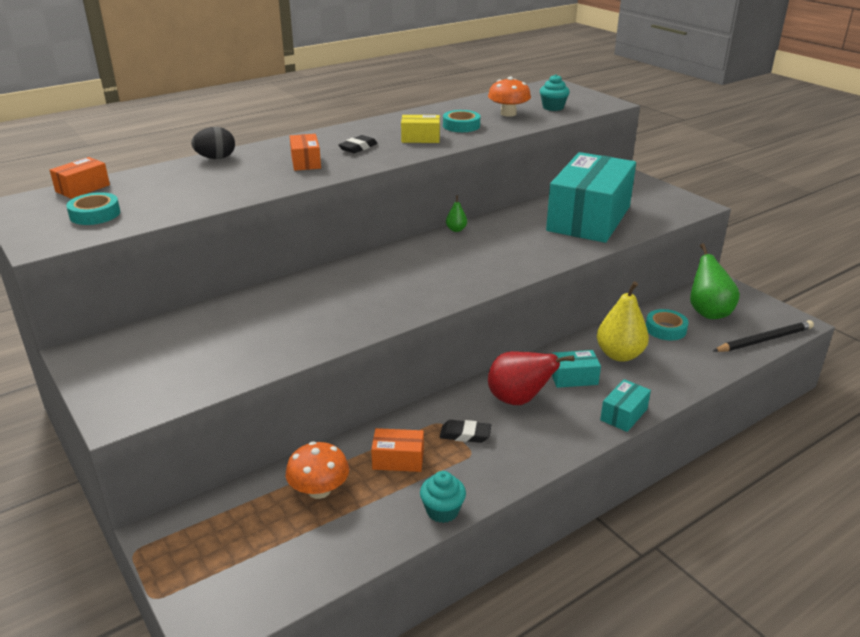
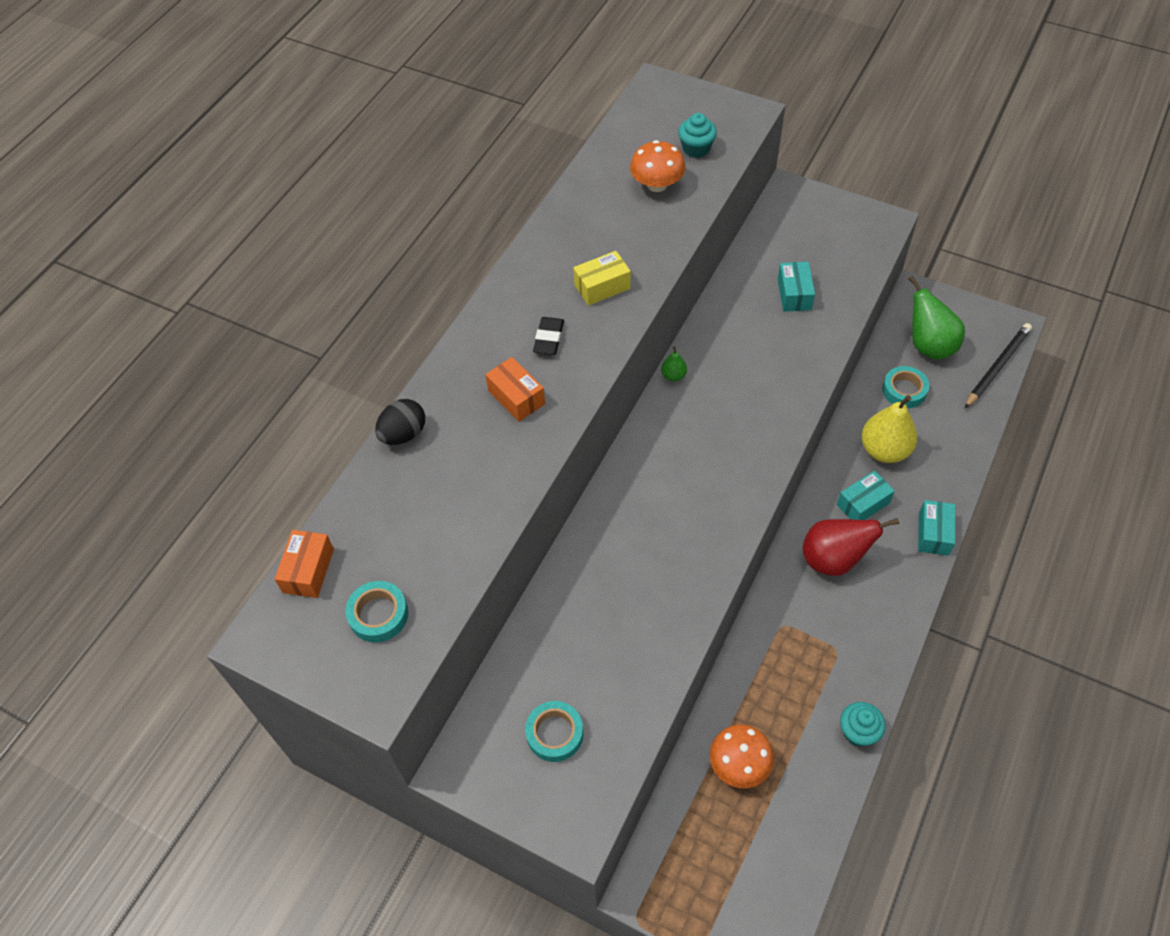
camera: 25 degrees left, 25 degrees up
orange box [371,428,424,472] -> none
black eraser [440,420,491,443] -> none
turquoise tape [443,110,480,132] -> turquoise tape moved to [525,701,583,762]
turquoise box [546,152,636,243] -> turquoise box [778,262,815,312], size x0.40

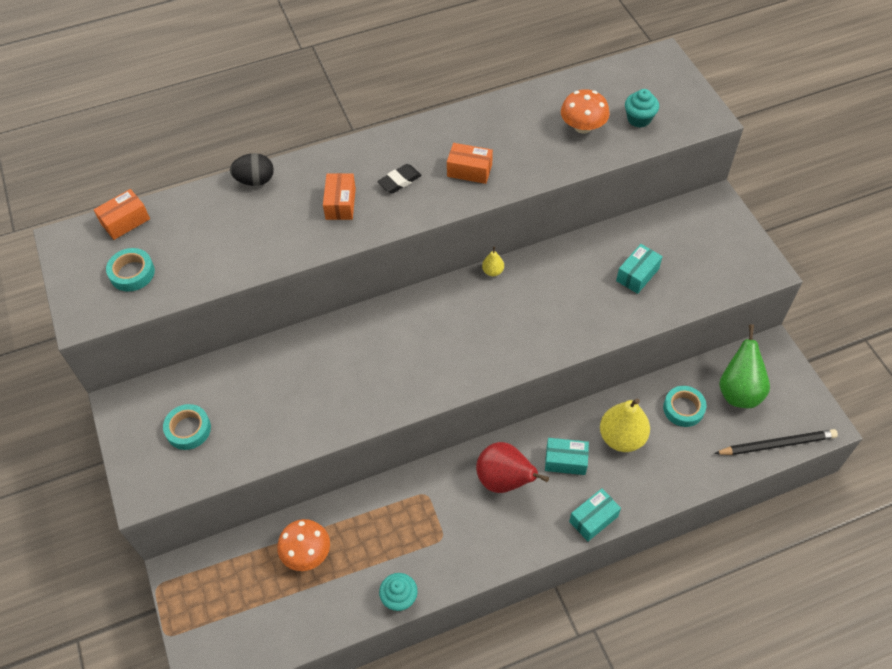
camera: 40 degrees right, 0 degrees up
yellow box [573,251,631,306] -> orange box [447,143,493,184]
green pear [661,346,687,381] -> yellow pear [482,246,504,276]

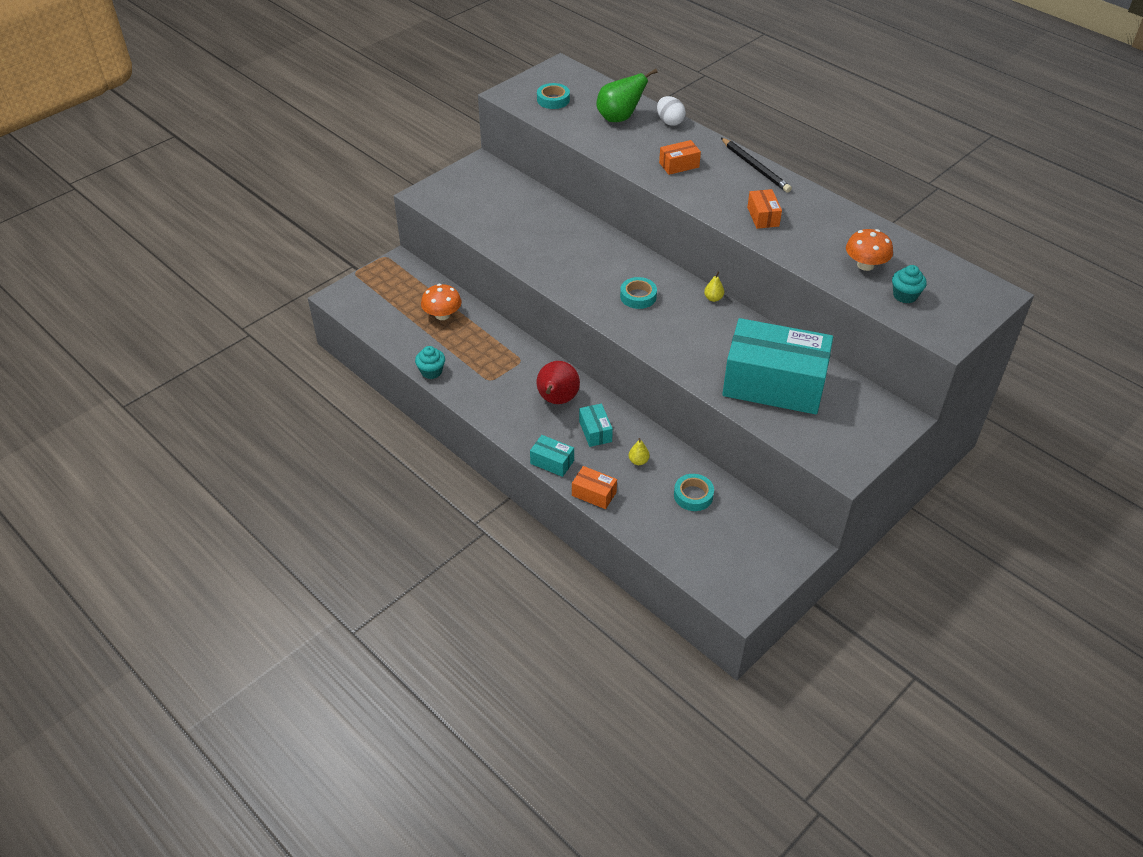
camera: 65 degrees right, 10 degrees down
orange box [94,189,150,240] -> orange box moved to [572,466,617,509]
turquoise tape [163,404,211,450] -> turquoise tape moved to [620,277,657,309]
black egg [230,153,274,186] -> white egg [657,96,686,126]
black eraser [377,164,422,193] -> none
yellow pear [600,399,650,452] -> yellow pear [629,438,650,465], size x0.46
turquoise box [616,244,663,294] -> turquoise box [722,318,833,414], size x2.48
black pencil [714,429,838,455] -> black pencil moved to [721,138,792,193]
green pear [719,324,770,408] -> green pear moved to [596,69,658,122]

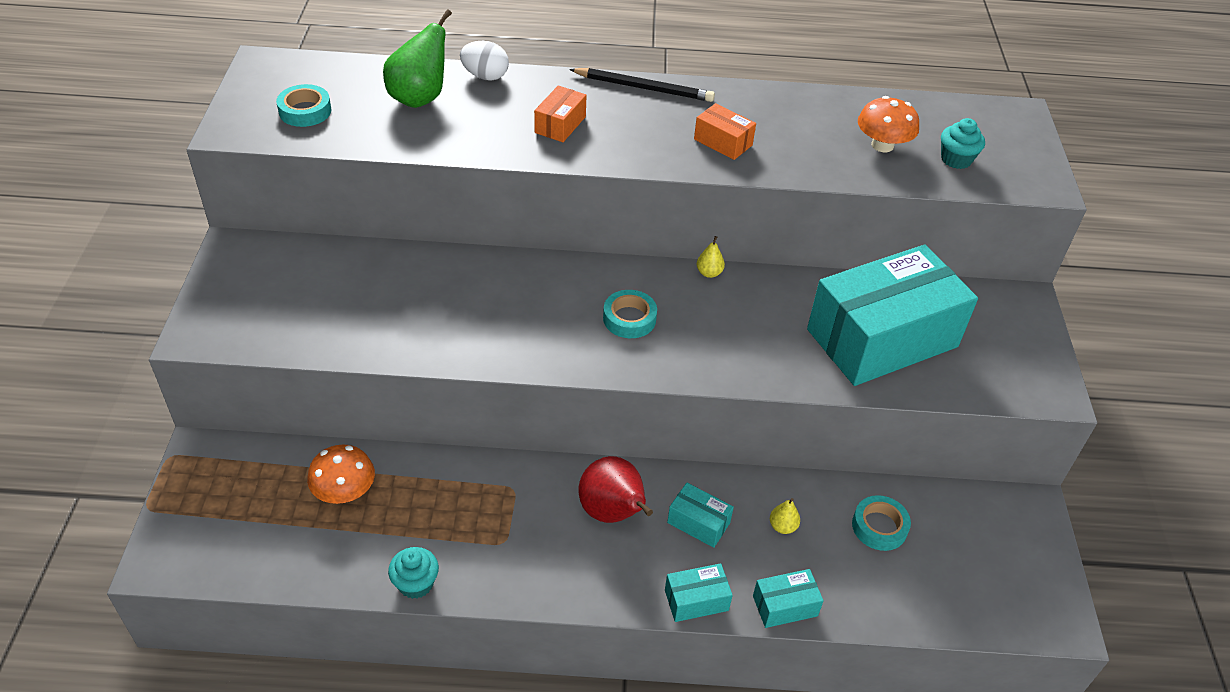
camera: 45 degrees left, 0 degrees up
orange box [572,466,617,509] -> turquoise box [753,569,824,628]

